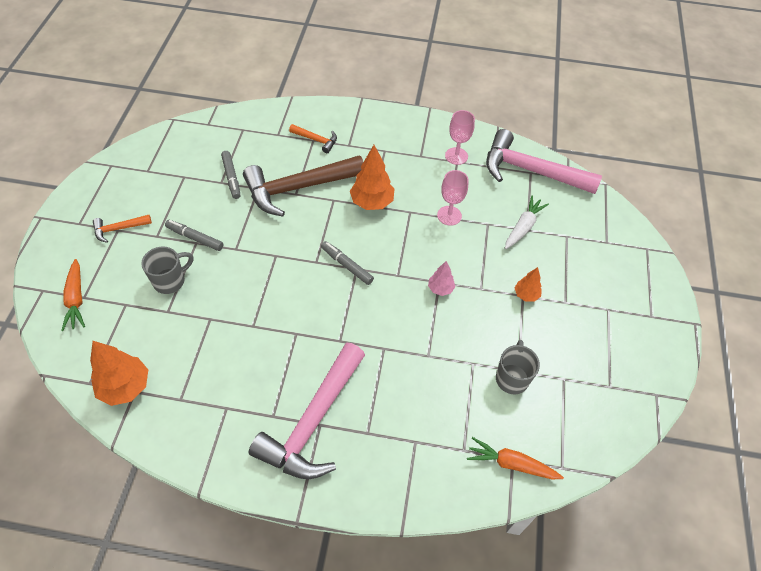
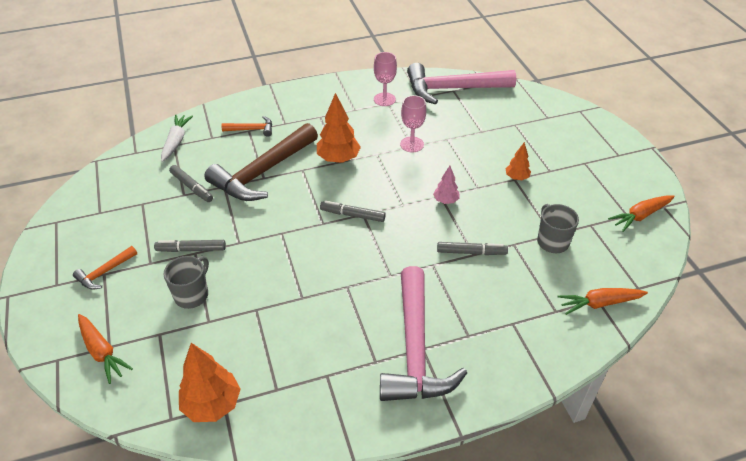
camera: 25 degrees left, 10 degrees down
white carrot [505,196,549,249] -> white carrot moved to [161,115,193,162]
none -> grey marker [437,242,508,255]
none -> orange carrot [608,195,675,232]

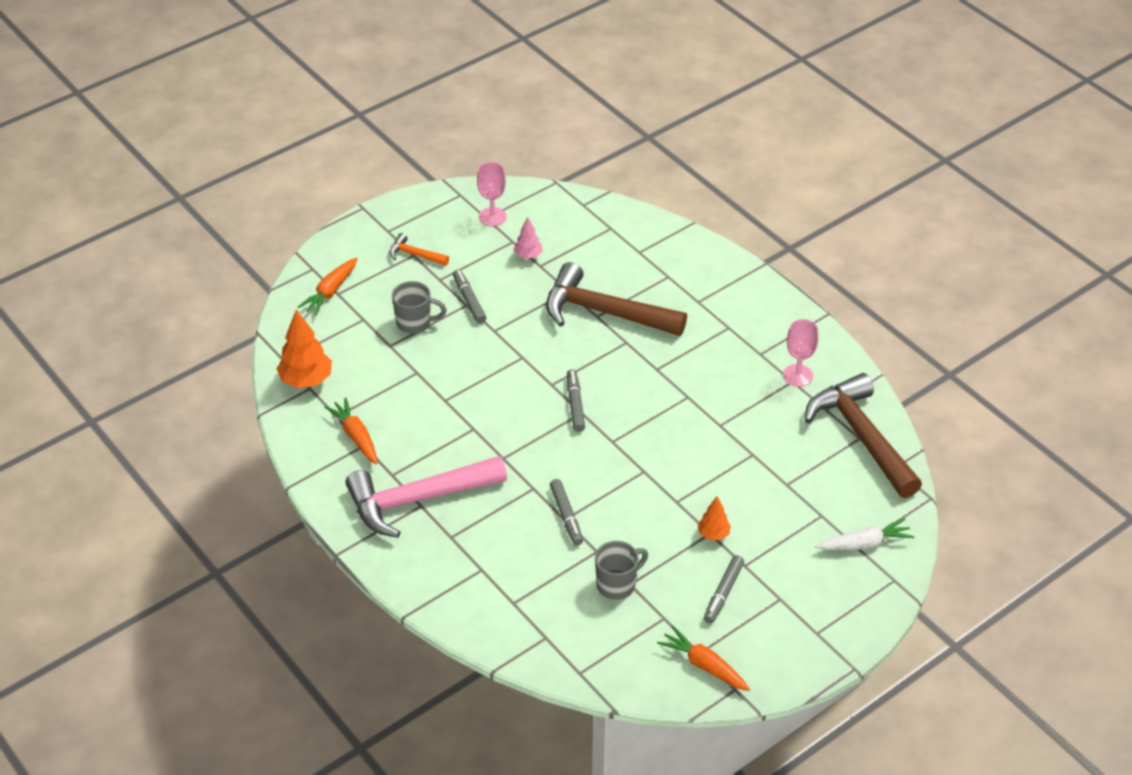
camera: 70 degrees right, 0 degrees up
white carrot [161,115,193,162] -> white carrot moved to [815,518,914,550]
grey marker [169,165,213,202] -> grey marker moved to [704,555,744,623]
orange hammer [222,116,272,137] -> none
orange tree [317,93,361,163] -> none
pink goblet [400,95,426,153] -> pink goblet moved to [477,162,507,226]
pink hammer [407,63,516,104] -> brown hammer [805,373,922,498]
pink tree [433,166,460,204] -> pink tree moved to [514,217,543,259]
orange carrot [557,288,648,315] -> orange carrot moved to [324,398,378,465]

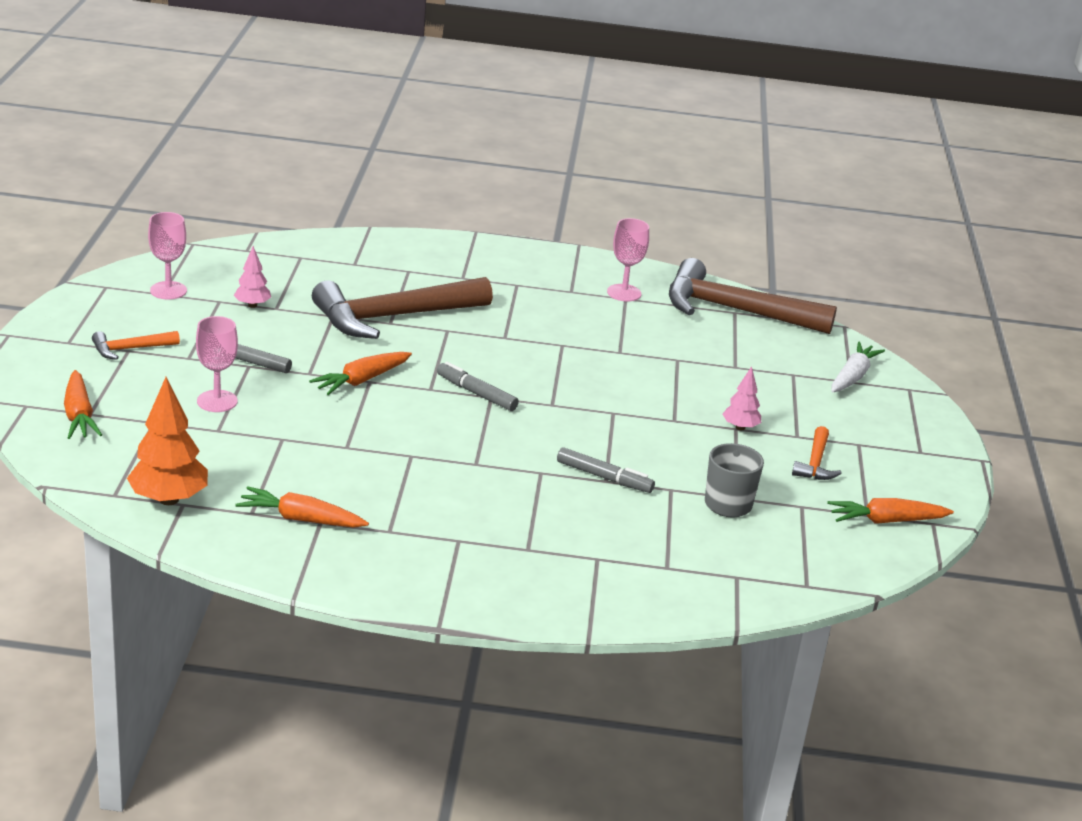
camera: 50 degrees left, 15 degrees down
pink hammer [345,456,507,538] -> none
grey mug [392,281,447,334] -> pink goblet [196,316,238,412]
orange tree [698,496,731,540] -> pink tree [723,366,761,430]
grey marker [704,555,744,623] -> orange hammer [792,426,842,480]
none -> orange carrot [309,352,412,395]

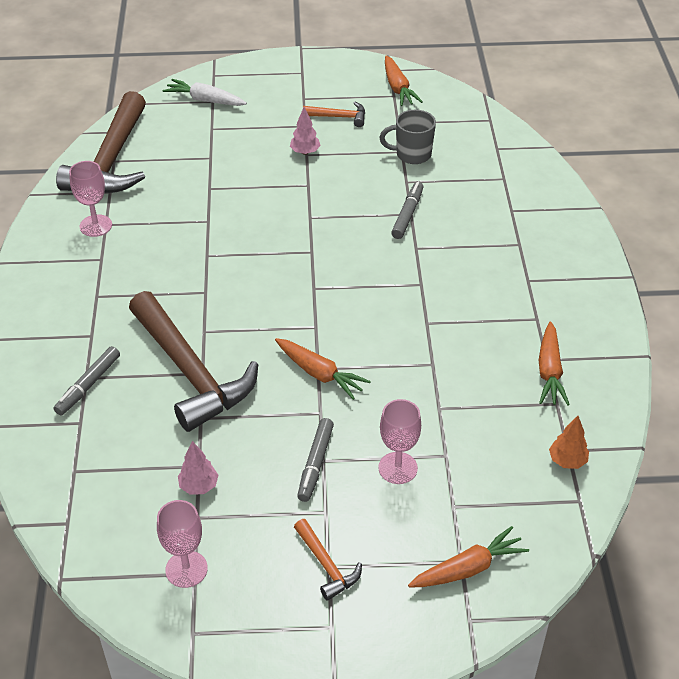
camera: 95 degrees left, 15 degrees up
orange tree [127,377,208,505] -> orange tree [549,416,589,469], size x0.56
grey marker [437,362,519,411] -> grey marker moved to [54,346,120,415]

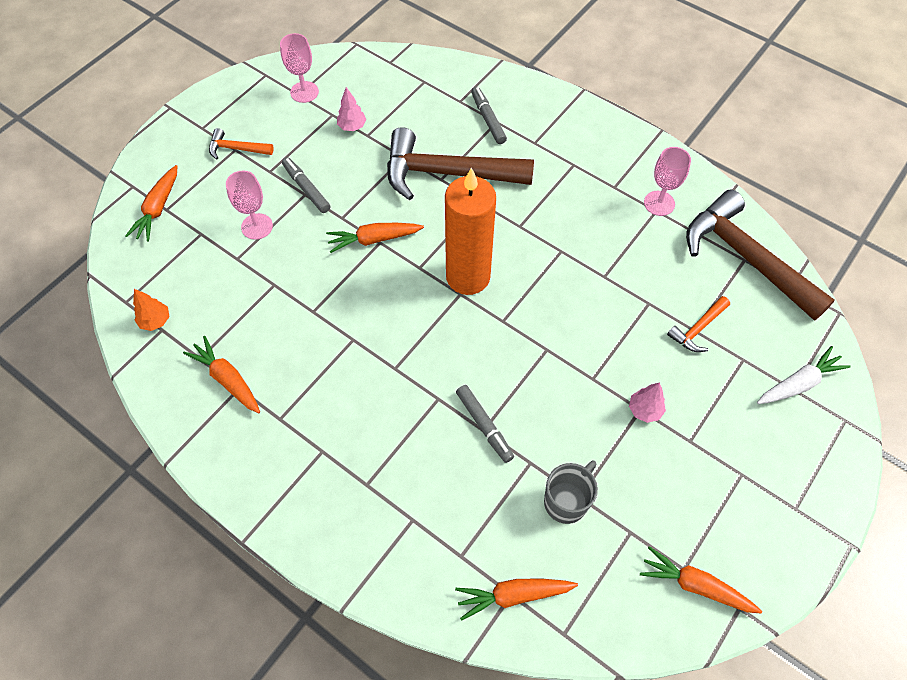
camera: 130 degrees right, 15 degrees up
orange hammer [303,102,365,127] -> orange hammer moved to [667,296,730,352]
none -> orange candle [445,168,496,295]
none -> orange carrot [455,579,578,621]

